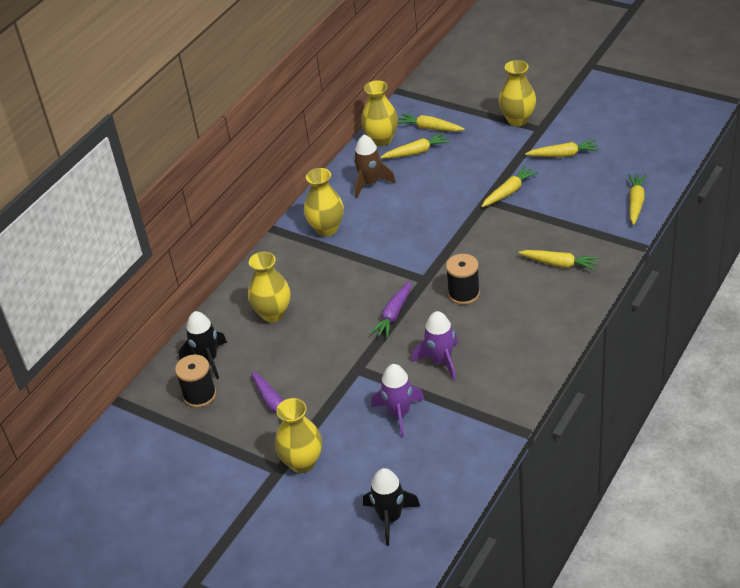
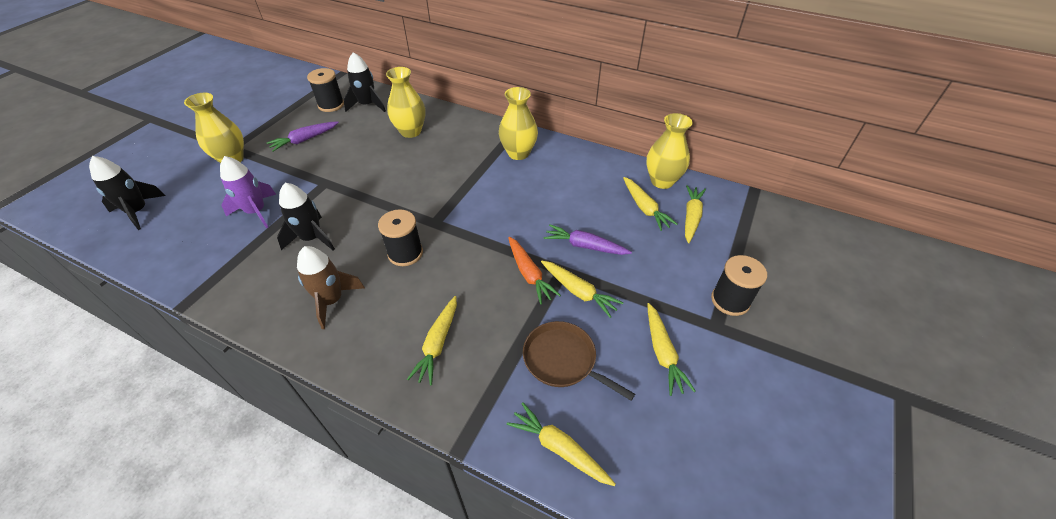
camera: 80 degrees right, 5 degrees up
brown rocket [353,135,396,199] -> brown rocket moved to [297,246,365,329]
purple carrot [369,281,411,338] -> purple carrot moved to [544,224,632,255]
purple rocket [412,311,458,381] -> black rocket [277,183,335,250]
yellow vase [499,60,536,126] -> black spool [711,255,767,316]
yellow carrot [628,174,647,225] -> yellow carrot turned 150 degrees counterclockwise [506,403,616,486]
none -> orange carrot [508,237,561,304]
none -> brown pan [523,321,635,401]

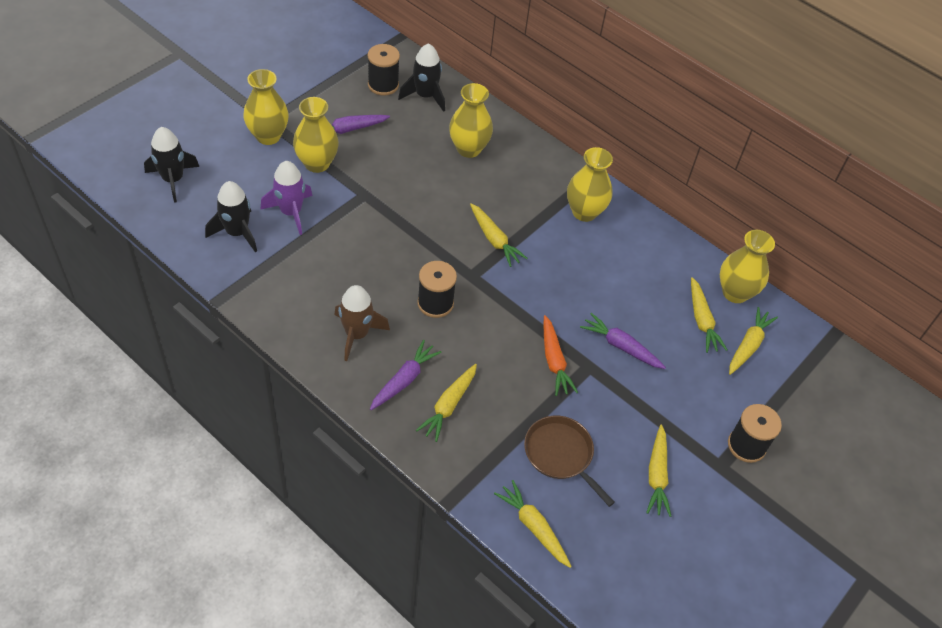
camera: 10 degrees right, 5 degrees up
black rocket [277,183,335,250] -> black rocket moved to [205,181,257,252]
yellow carrot [541,261,623,318] -> yellow carrot moved to [470,203,527,267]
none -> yellow vase [293,97,339,173]
none -> purple carrot [370,340,442,410]

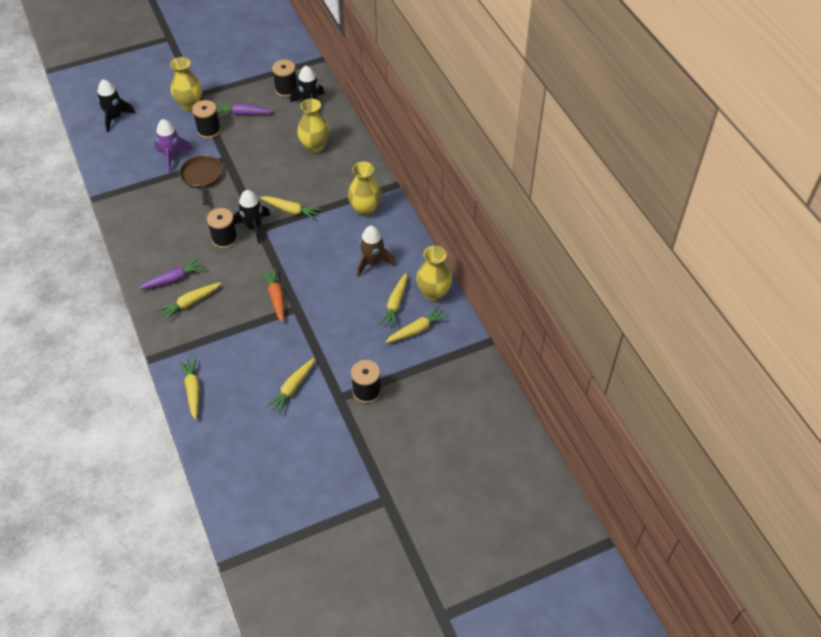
camera: 30 degrees right, 0 degrees up
black rocket [205,181,257,252] -> black rocket moved to [233,190,270,244]
yellow vase [293,97,339,173] -> black spool [192,100,221,139]
brown rocket [334,285,390,361] -> brown rocket moved to [357,226,396,277]
yellow carrot [470,203,527,267] -> yellow carrot turned 60 degrees counterclockwise [260,196,320,220]
brown pan [524,416,615,507] -> brown pan moved to [180,155,223,205]
orange carrot [543,315,578,396] -> orange carrot turned 150 degrees clockwise [260,268,284,323]
purple carrot [580,313,666,369] -> none

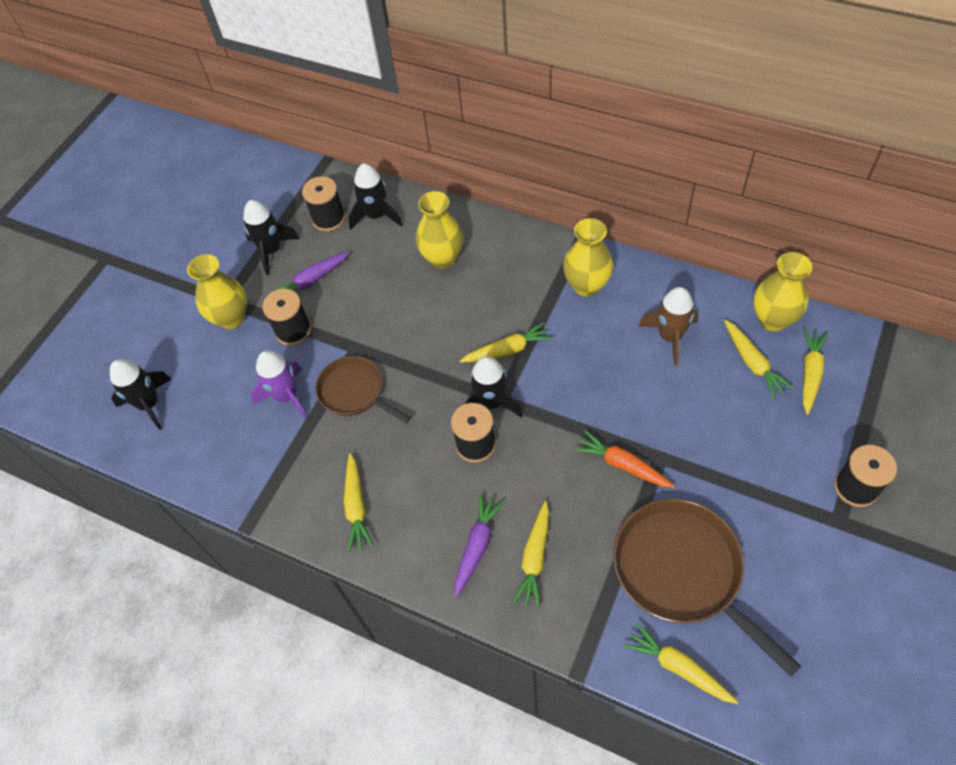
camera: 35 degrees left, 5 degrees up
yellow carrot [266,358,315,414] -> yellow carrot moved to [344,453,374,552]
none -> black rocket [243,200,300,275]
none -> brown pan [613,499,801,676]

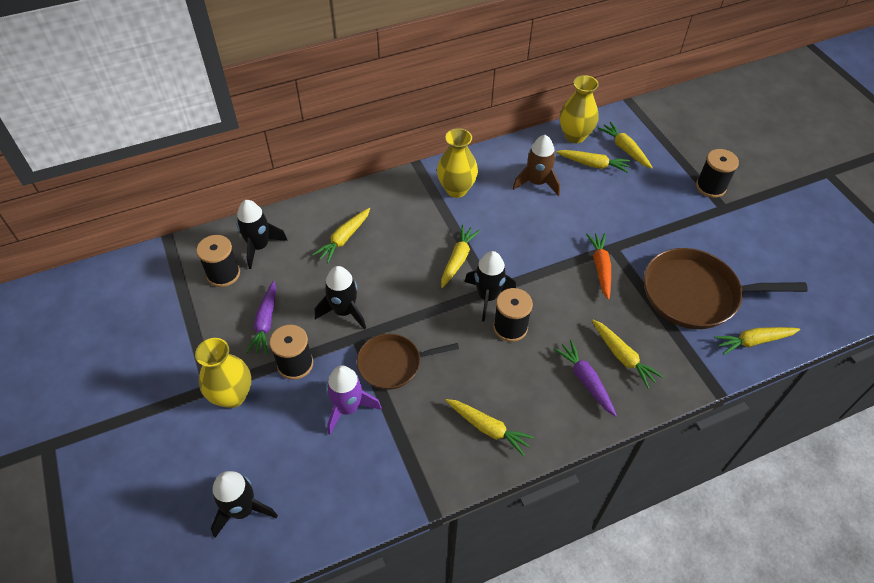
camera: 55 degrees left, 5 degrees down
black rocket [243,200,300,275] -> black rocket moved to [314,266,366,330]
yellow vase [416,191,463,269] -> yellow carrot [312,208,370,263]
orange carrot [574,430,675,488] -> orange carrot turned 105 degrees clockwise [586,233,611,300]

